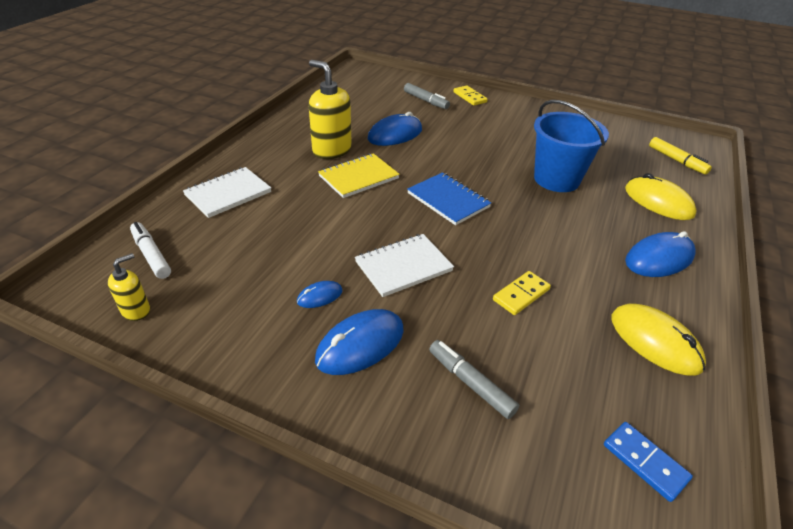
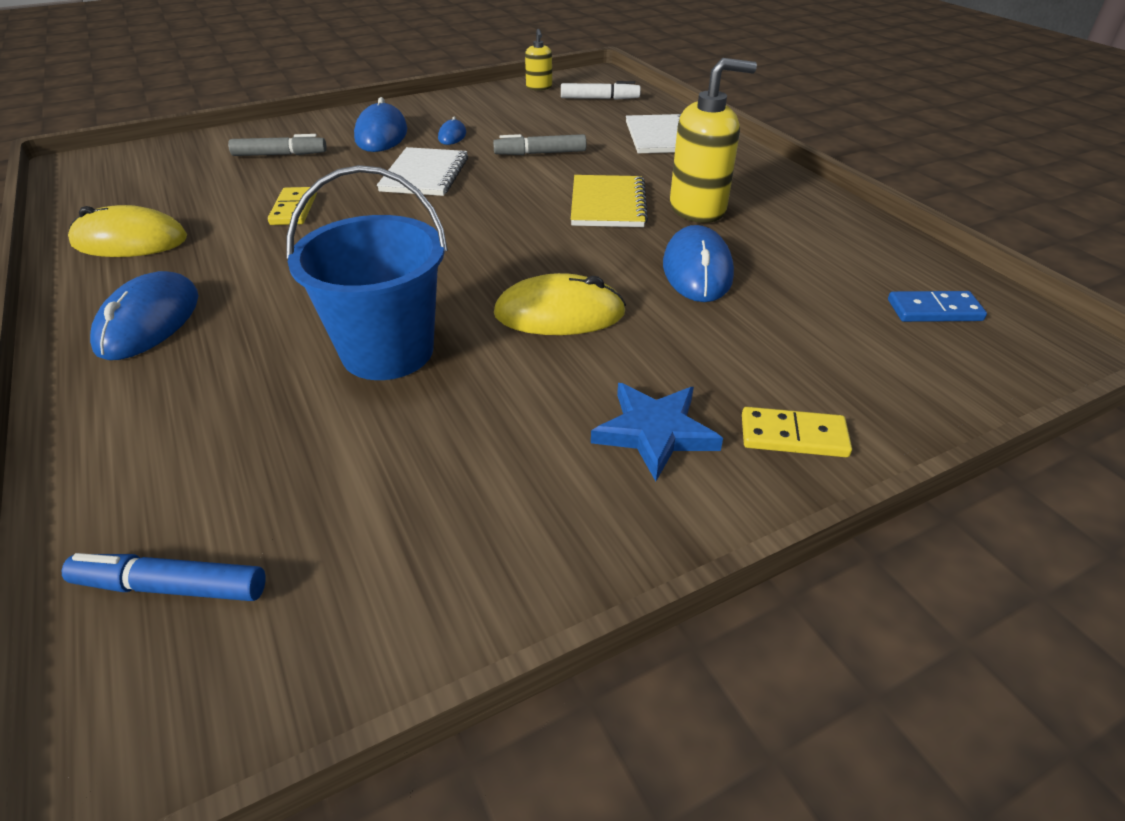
camera: 130 degrees right, 0 degrees up
grey marker [404,83,450,109] -> grey marker moved to [493,134,586,155]
blue notebook [407,172,491,225] -> none
blue domino [604,422,693,502] -> blue domino moved to [888,291,987,322]
yellow mouse [625,173,697,220] -> yellow mouse moved to [494,273,626,335]
yellow marker [649,137,712,175] -> blue marker [62,553,266,601]
none -> blue star [591,383,723,481]

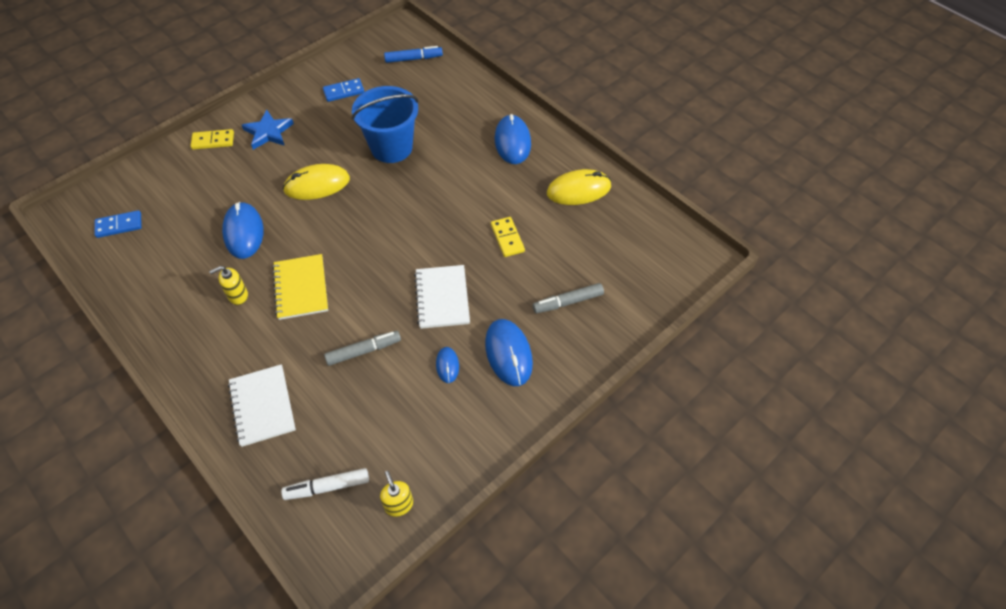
camera: 165 degrees right, 15 degrees up
yellow soap dispenser [670,58,757,223] -> yellow soap dispenser [209,266,248,305], size x0.53
none -> blue domino [323,78,364,102]

